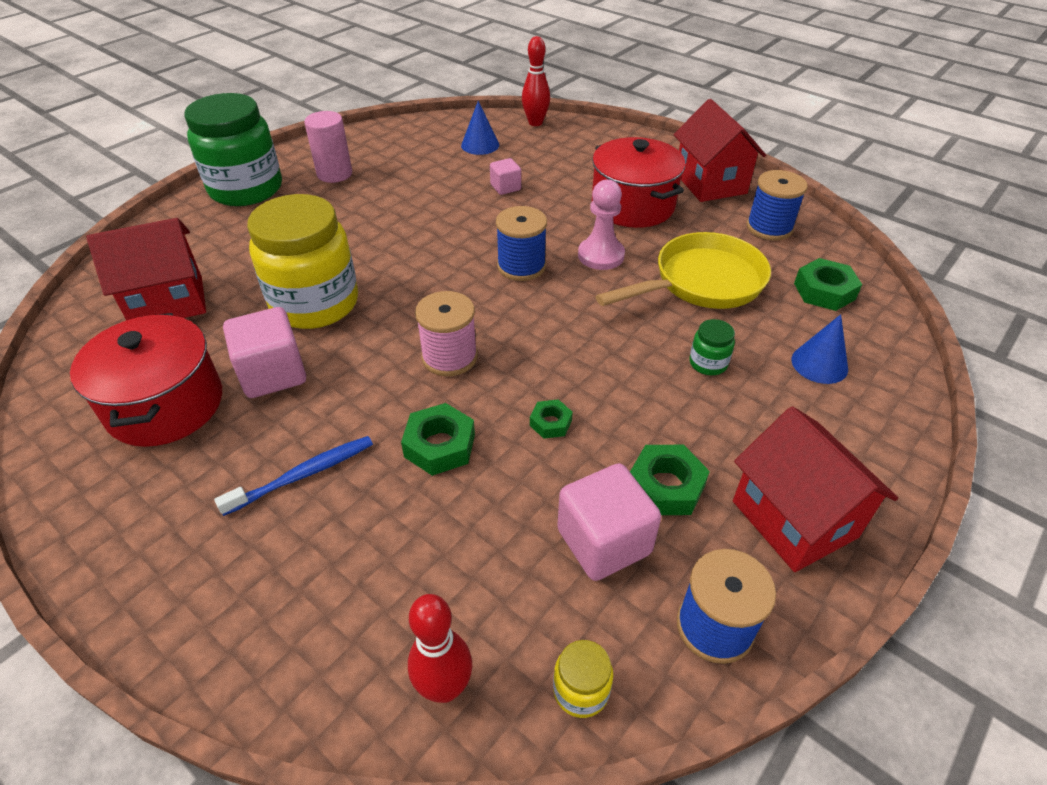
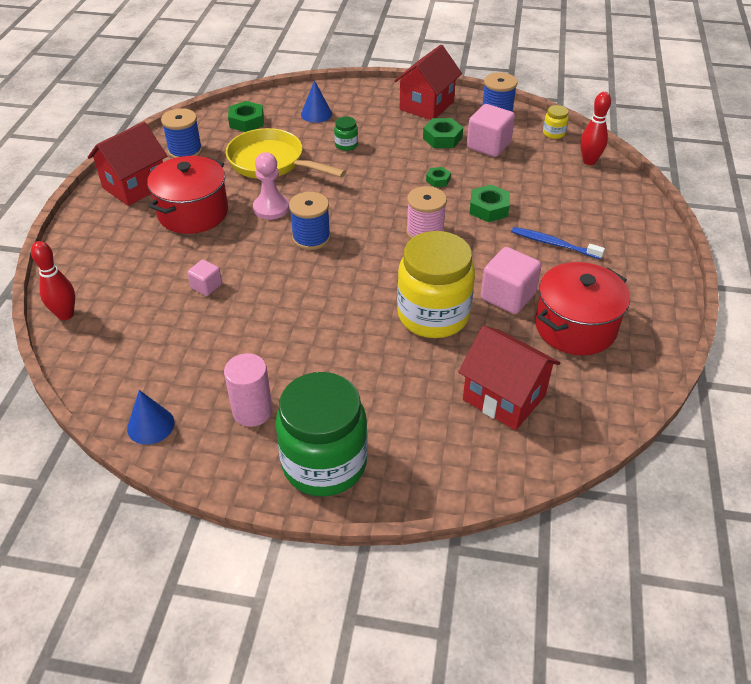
camera: 120 degrees left, 0 degrees up
blue cone [461,101,499,155] -> blue cone moved to [127,390,175,445]

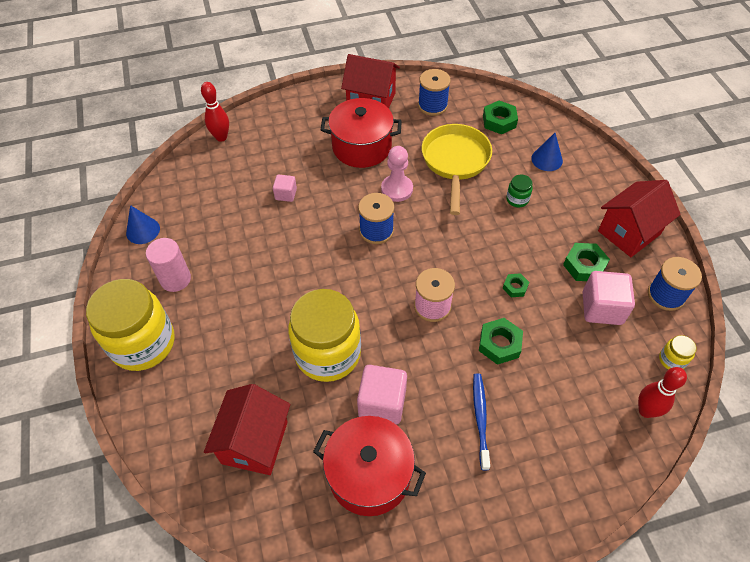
camera: 65 degrees right, 10 degrees up
green jar [275,372,368,496] -> yellow jar [86,279,174,371]
red house [394,45,462,120] -> red house turned 45 degrees counterclockwise [598,180,681,257]

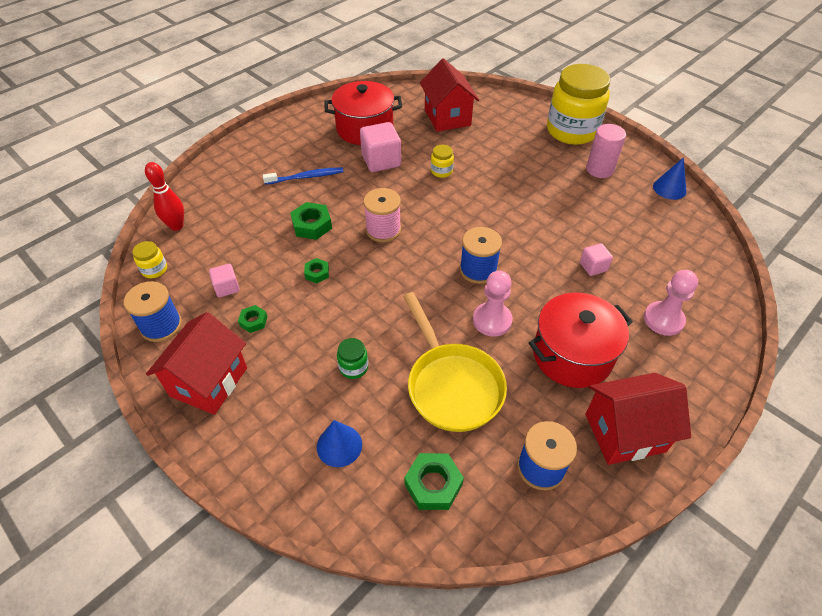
camera: 150 degrees right, 5 degrees down
red bowling pin [201,82,229,142] -> none
yellow jar [288,289,361,382] -> yellow jar [431,145,454,178], size x0.40
blue toothbrush [473,374,490,470] -> blue toothbrush turned 75 degrees counterclockwise [263,167,344,185]
green nut [563,243,610,281] -> green nut [238,305,267,333], size x0.59
pink cube [583,271,635,325] -> pink cube [209,264,240,297], size x0.56
none -> pink pawn [644,270,698,336]

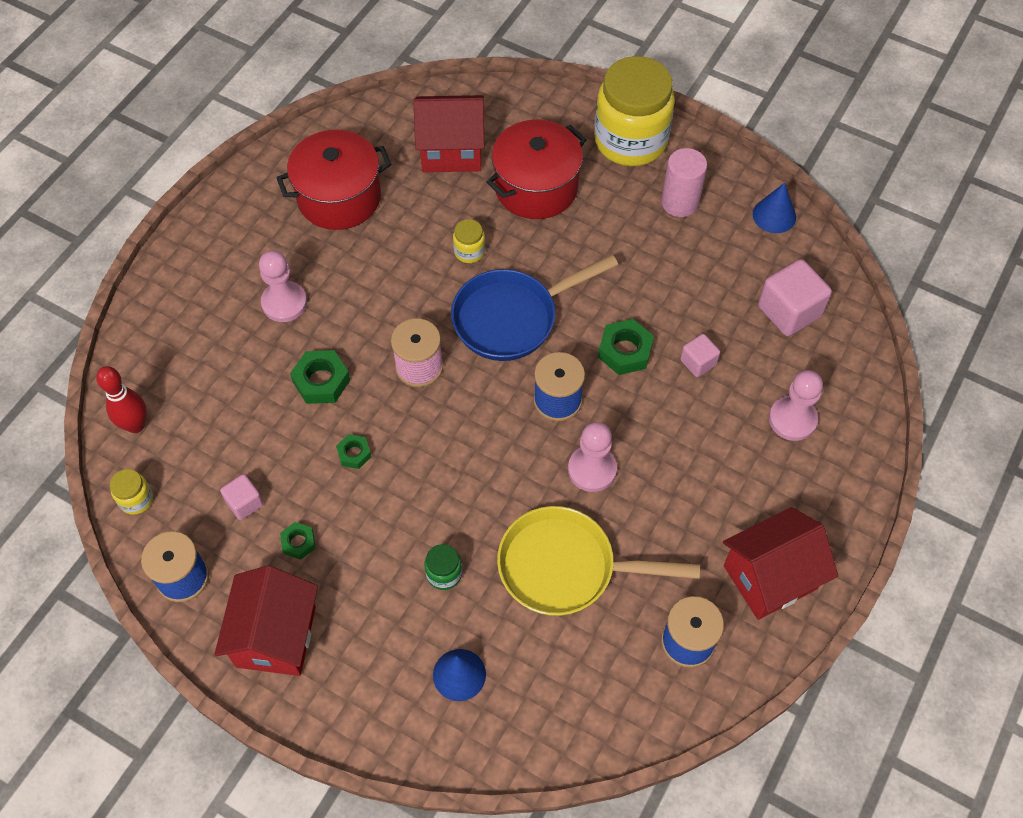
camera: 15 degrees left, 10 degrees up
blue toothbrush [263,167,344,185] -> pink pawn [259,250,307,322]
pink cube [360,122,401,172] -> pink cube moved to [758,259,832,336]
yellow pan [403,292,507,432] -> yellow pan turned 135 degrees clockwise [497,506,700,616]
green nut [404,453,464,510] -> green nut moved to [598,319,654,375]
red house [420,58,479,132] -> red house turned 60 degrees counterclockwise [413,95,485,172]
red pot [529,292,633,388] -> red pot moved to [487,120,587,219]
none -> blue pan [451,255,618,361]

